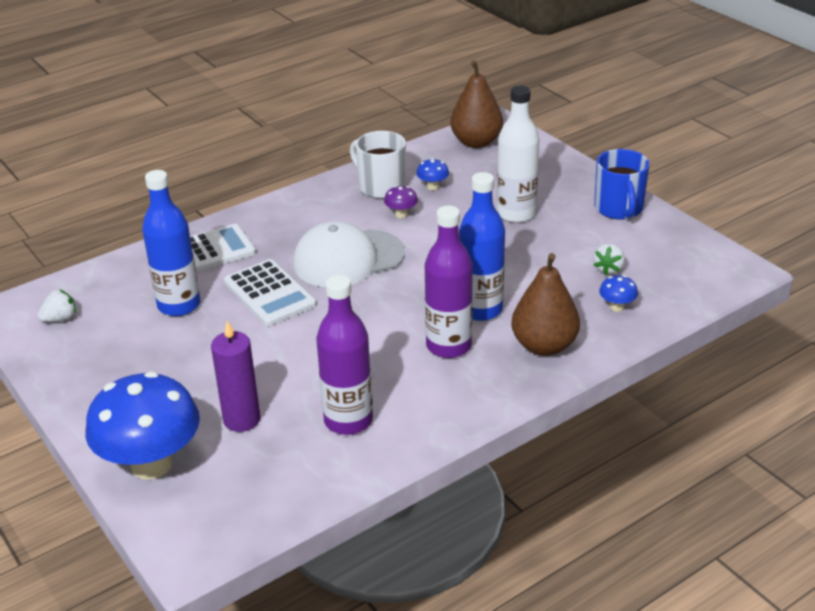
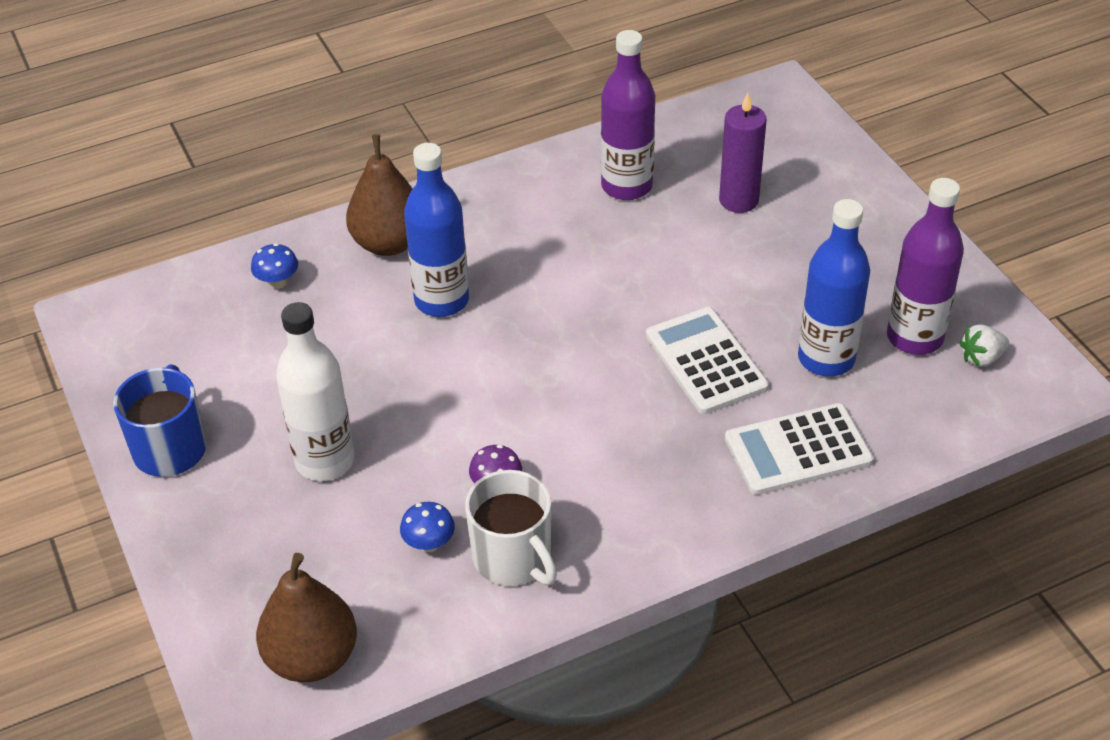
camera: 170 degrees left, 10 degrees up
blue mushroom [85,372,200,480] -> none
white cap [293,221,405,287] -> none
purple bottle [425,206,473,358] -> purple bottle moved to [887,178,964,355]
white strawberry [593,244,625,275] -> none

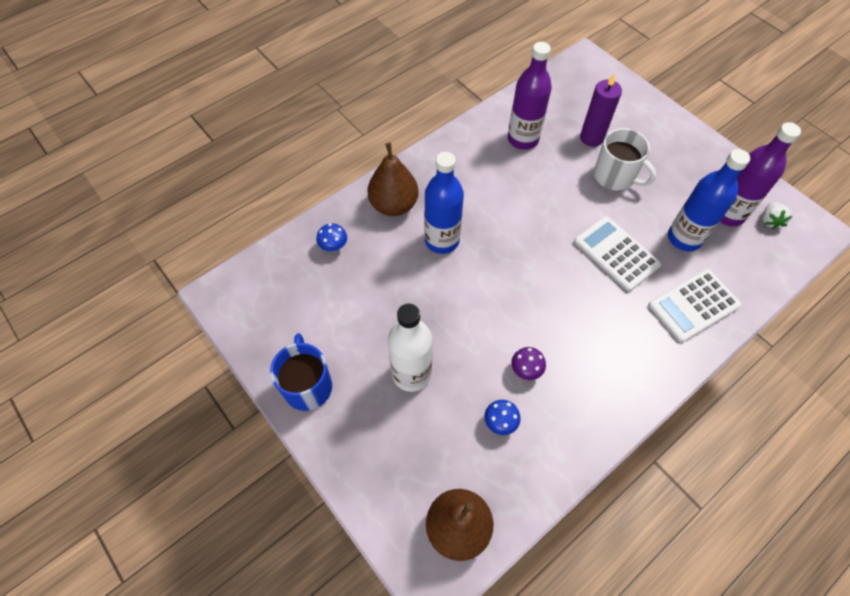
camera: 15 degrees left, 15 degrees up
white mug [465,470,557,586] -> white mug moved to [594,128,656,191]
white strawberry [959,324,1009,367] -> white strawberry turned 45 degrees counterclockwise [762,202,793,230]

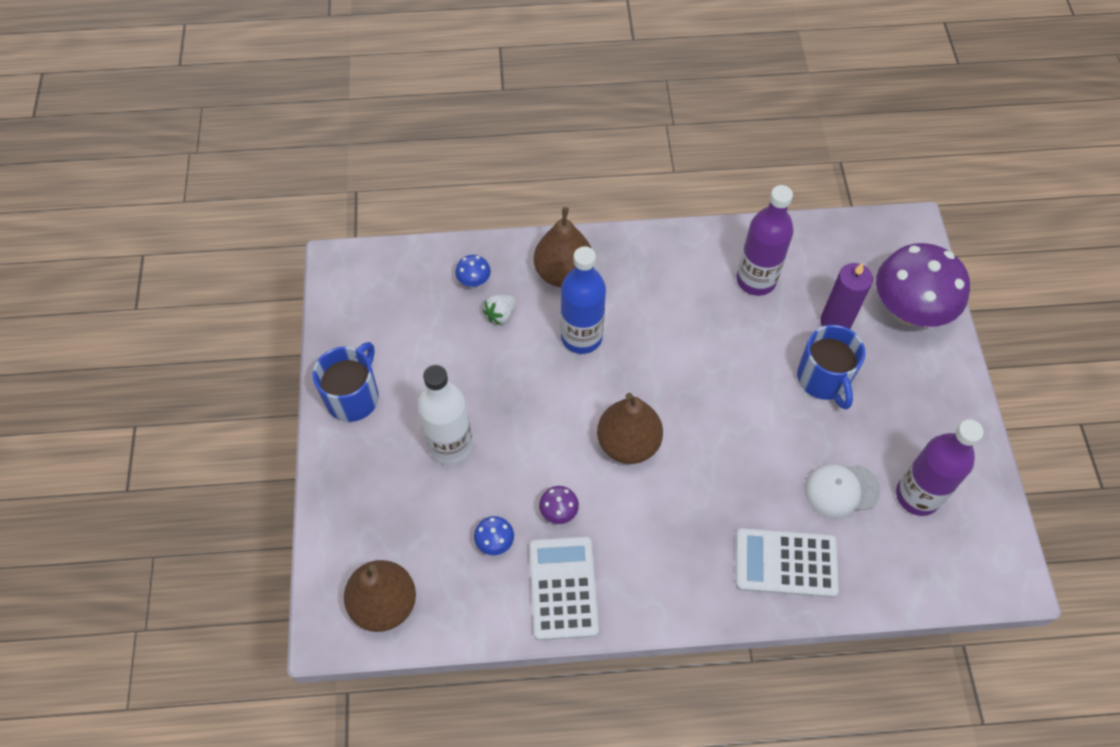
camera: 35 degrees right, 0 degrees up
white calculator [574,216,661,291] -> white calculator moved to [529,537,599,640]
white mug [594,128,656,191] -> blue mug [797,325,865,410]
blue bottle [668,149,750,251] -> white cap [805,464,880,518]
white strawberry [762,202,793,230] -> white strawberry moved to [483,295,516,326]
none -> brown pear [597,393,663,464]
none -> purple mushroom [876,243,970,327]

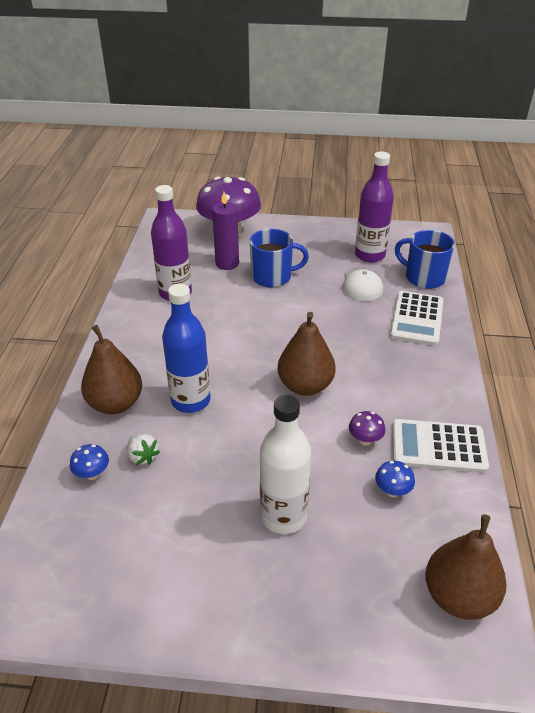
camera: 80 degrees left, 20 degrees down
blue mug [313,342,379,422] -> blue mug moved to [395,230,455,289]

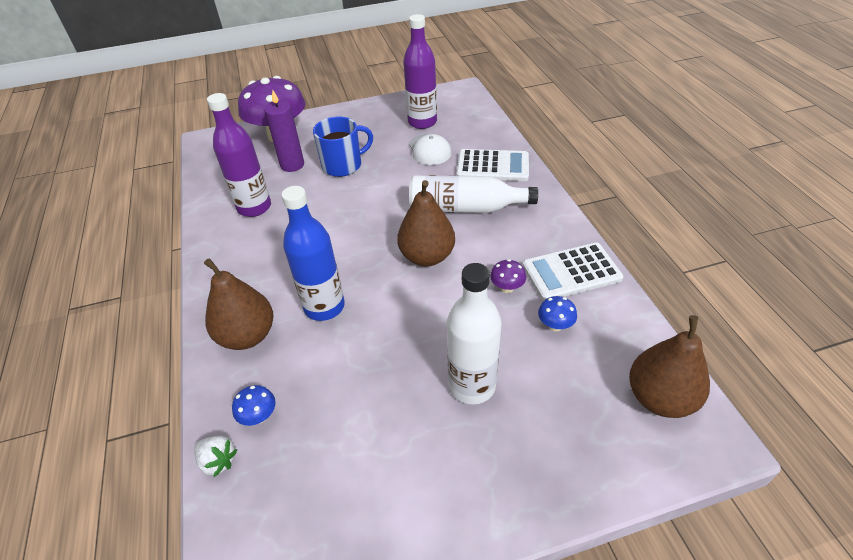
camera: 20 degrees left, 5 degrees up
white strawberry [127,434,160,465] -> white strawberry moved to [194,436,237,477]
white calculator [390,291,443,346] -> white calculator turned 75 degrees counterclockwise [457,149,529,181]
blue mug [395,230,455,289] -> none
none -> white bottle [409,175,538,213]

